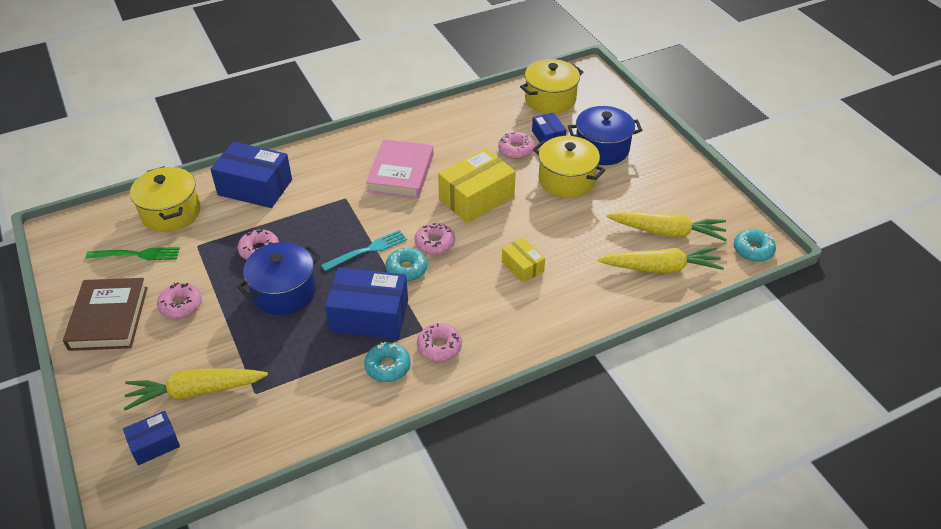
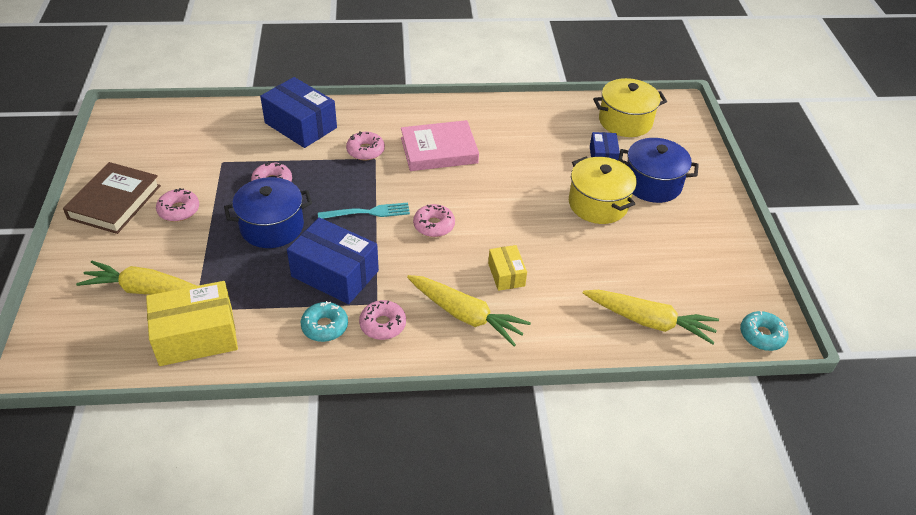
camera: 20 degrees right, 0 degrees up
green fork [86,247,180,260] -> none
blue box [123,411,180,465] -> none
yellow pot [130,166,200,232] -> none
pink book [366,139,434,199] -> pink book turned 45 degrees clockwise [401,120,479,171]
turquoise donut [385,248,427,281] -> none
yellow box [438,148,516,223] -> yellow box moved to [146,281,238,366]
pink donut [498,132,535,159] -> pink donut moved to [346,131,385,160]
yellow carrot [607,212,727,241] -> yellow carrot moved to [407,275,531,346]

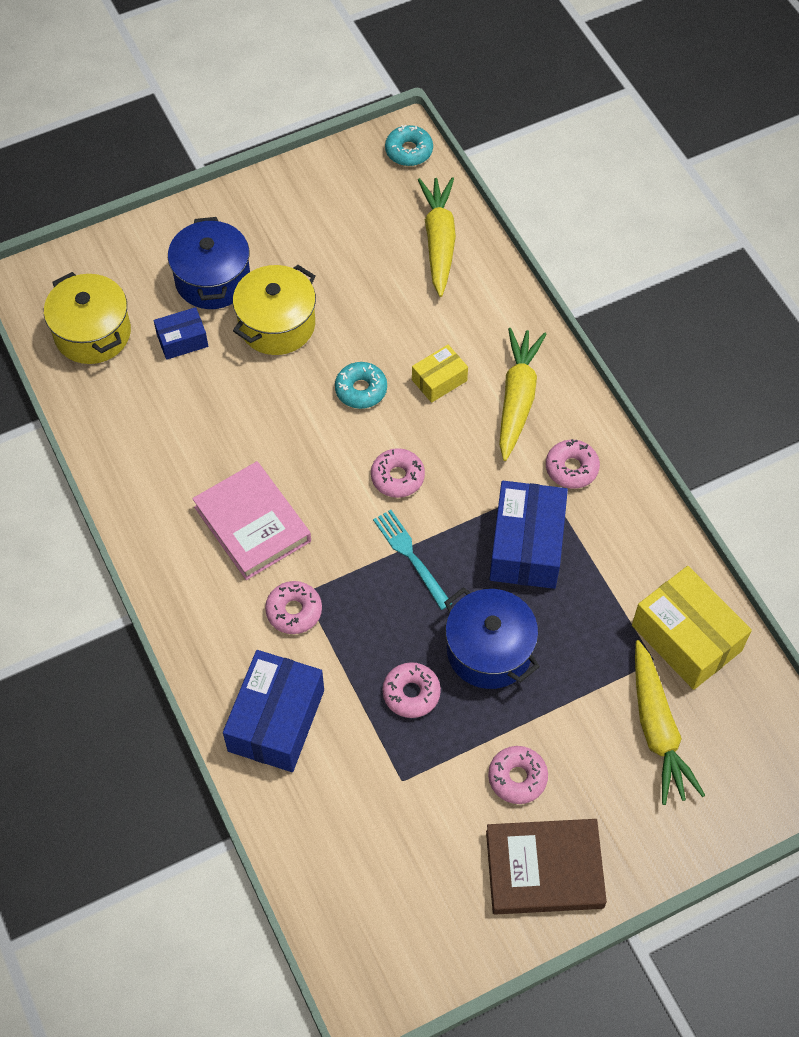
camera: 110 degrees left, 15 degrees up
turquoise donut [301,301,348,342] -> turquoise donut moved to [335,362,387,409]

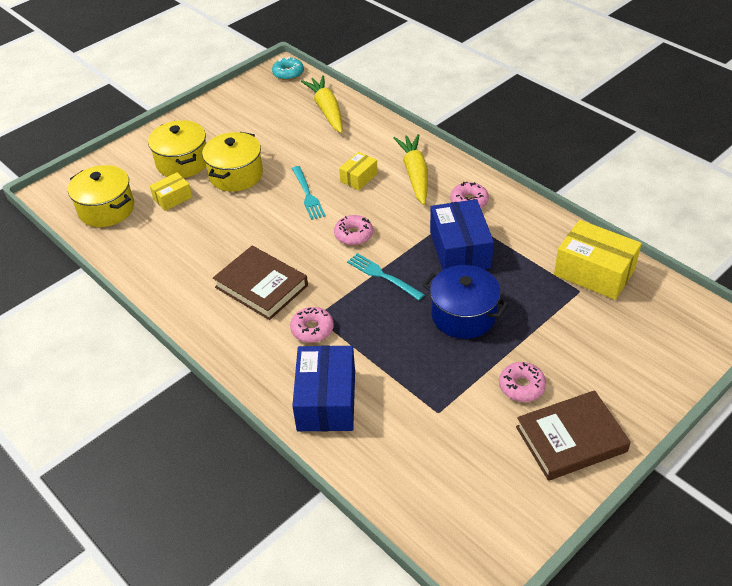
camera: 15 degrees left, 15 degrees down
blue box [154,307,208,360] -> yellow box [150,172,192,211]
blue pot [168,217,250,309] -> yellow pot [148,120,206,178]
pink book [192,461,311,580] -> brown book [213,246,308,320]
turquoise donut [335,362,387,409] -> turquoise fork [292,166,325,220]
pink donut [383,662,441,718] -> none
yellow carrot [635,640,705,805] -> none

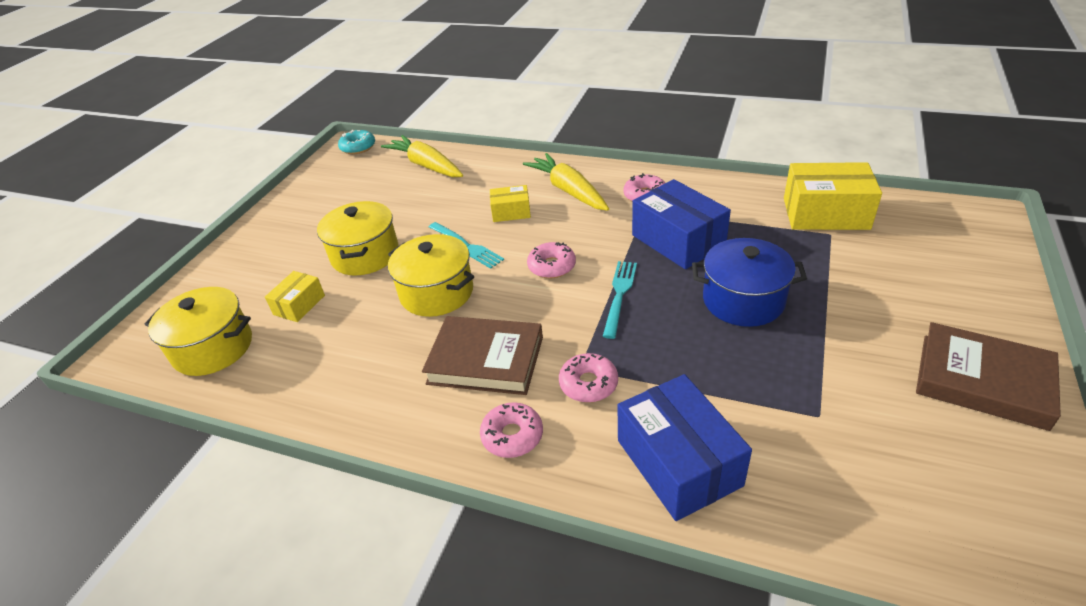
camera: 25 degrees left, 5 degrees down
yellow pot [148,120,206,178] -> yellow pot moved to [388,234,474,317]
yellow box [339,152,378,190] -> yellow box turned 75 degrees clockwise [490,185,531,222]
turquoise fork [347,253,425,300] -> turquoise fork turned 90 degrees clockwise [603,261,637,339]
pink donut [499,362,546,402] -> pink donut moved to [480,402,543,458]
brown book [516,390,631,481] -> brown book turned 75 degrees clockwise [916,322,1061,431]

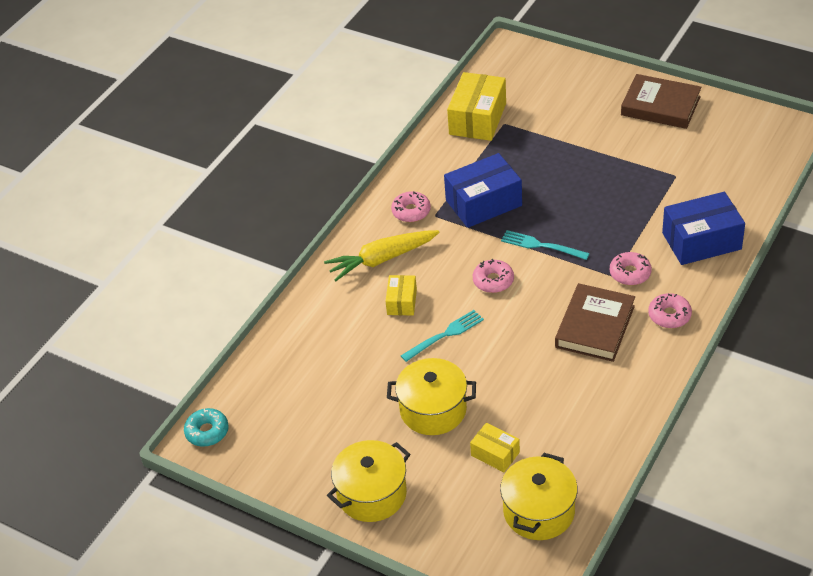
camera: 80 degrees left, 5 degrees up
yellow carrot [381,135,463,177] -> none
yellow pot [388,234,474,317] -> yellow pot moved to [327,440,410,522]
blue pot [692,238,807,327] -> none
brown book [916,322,1061,431] -> brown book turned 75 degrees clockwise [621,74,702,129]

